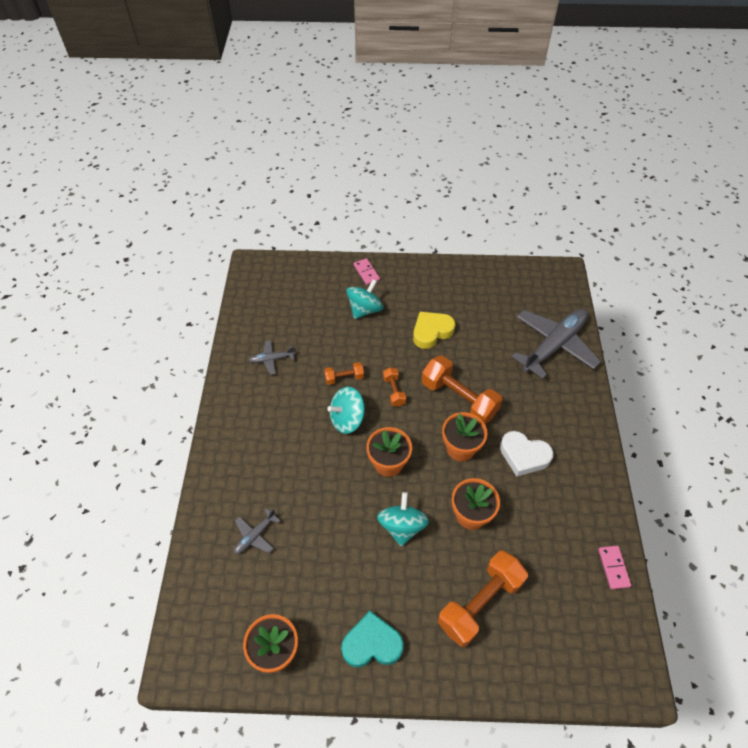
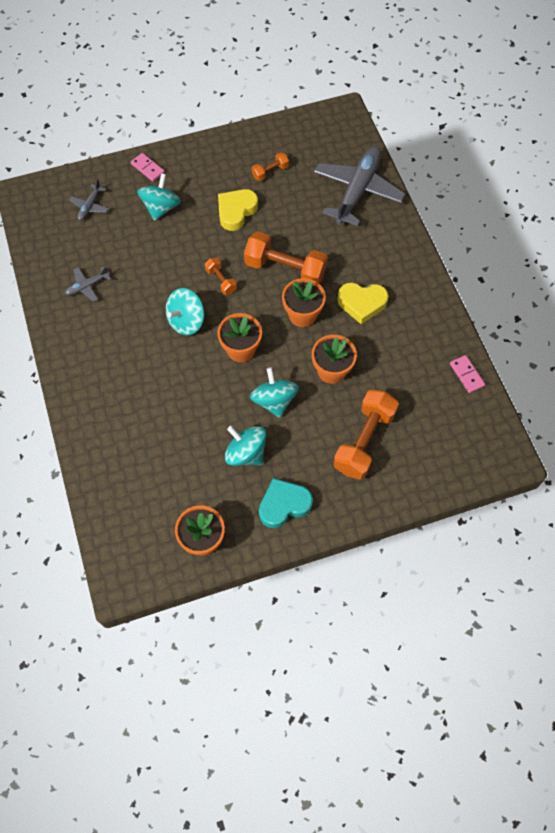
camera: 20 degrees left, 10 degrees up
grey plane [234,509,280,554] -> grey plane moved to [69,179,109,221]
orange dumbbell [324,362,364,385] -> orange dumbbell moved to [252,152,289,181]
white heart [500,431,554,477] -> yellow heart [337,283,389,324]
none -> turquoise spinning top [225,426,267,466]

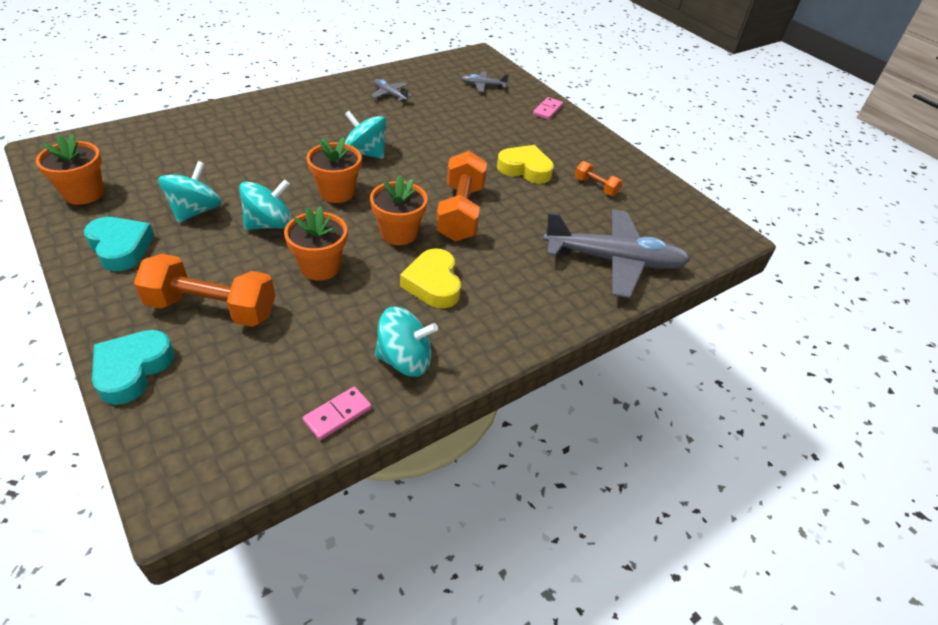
camera: 70 degrees right, 20 degrees down
turquoise spinning top [137,173,181,221] -> turquoise spinning top moved to [375,306,438,377]
orange dumbbell [205,258,237,295] -> none
none -> turquoise heart [92,330,175,405]

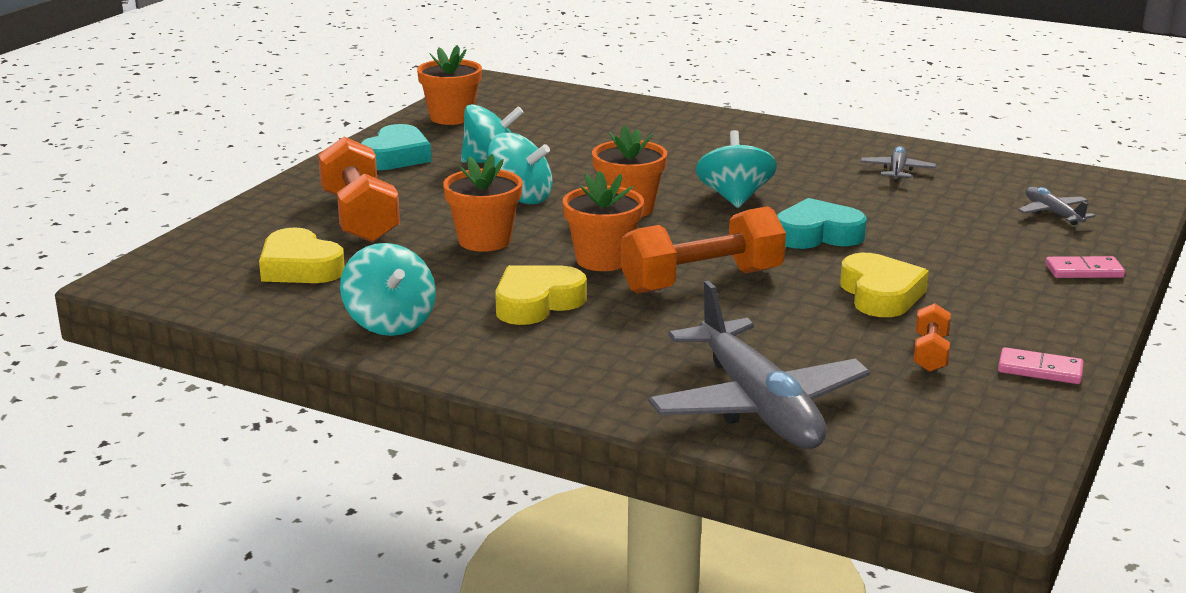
camera: 65 degrees right, 20 degrees down
turquoise heart [92,330,175,405] -> turquoise heart moved to [777,198,867,249]
pink domino [303,387,372,440] -> pink domino moved to [998,347,1084,384]
none -> yellow heart [259,227,345,283]

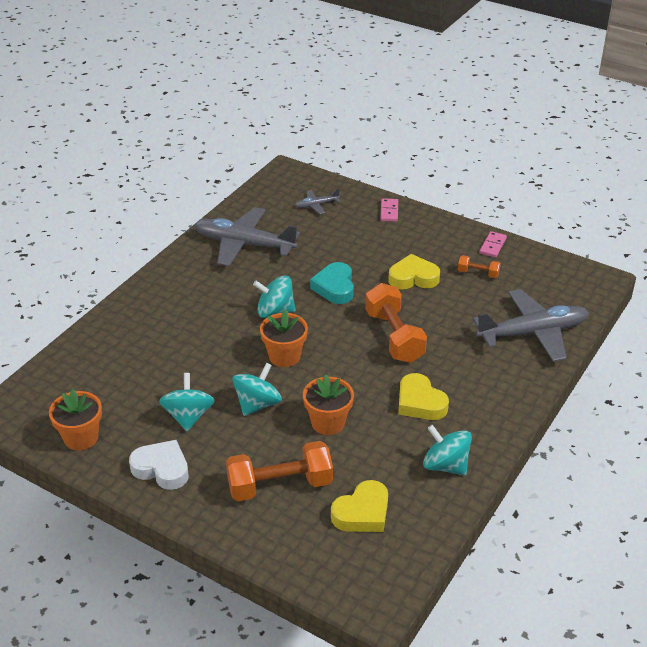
camera: 85 degrees left, 15 degrees up
turquoise spinning top [340,243,436,336] -> turquoise spinning top turned 120 degrees counterclockwise [423,425,472,475]
turquoise heart [361,124,432,170] -> white heart [129,440,189,490]
orange flower pot [563,171,644,271] -> none
grey plane [860,146,936,182] -> grey plane [195,207,300,266], size x2.24

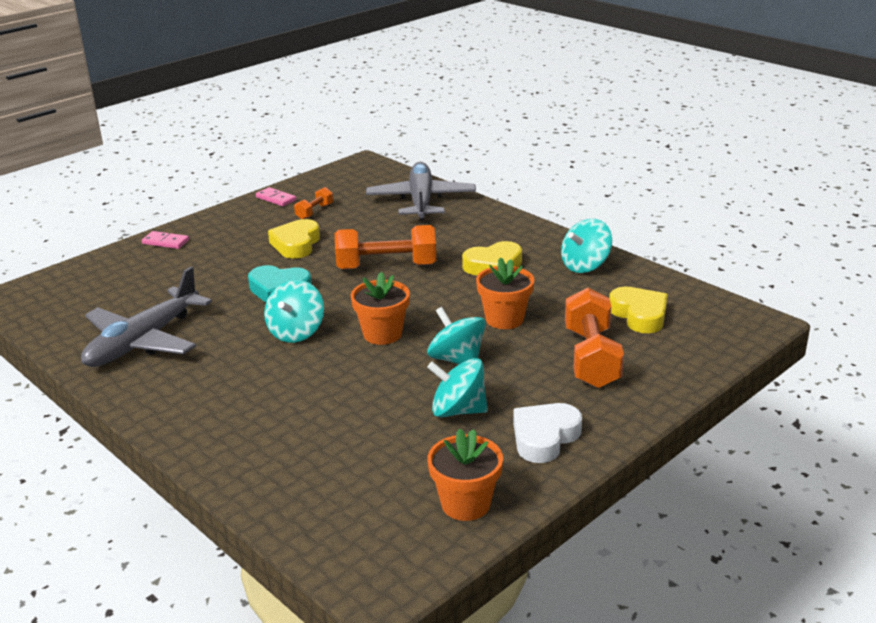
camera: 75 degrees left, 10 degrees down
grey plane [295,189,340,214] -> none

